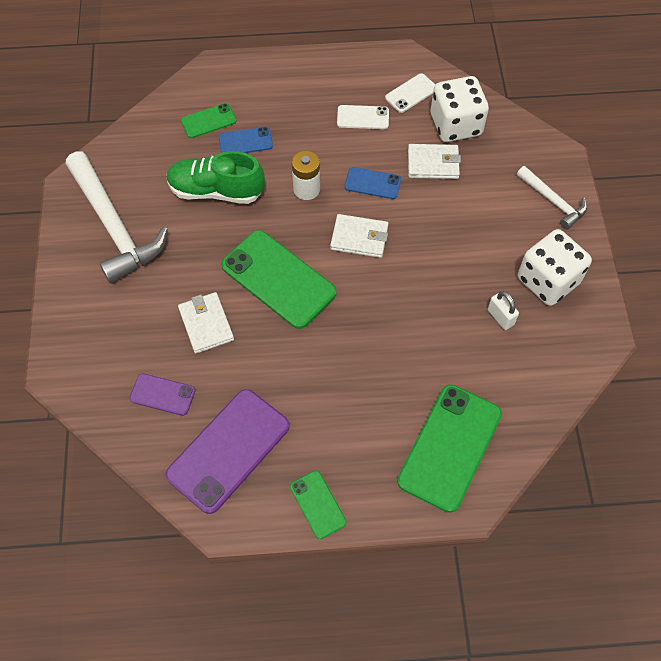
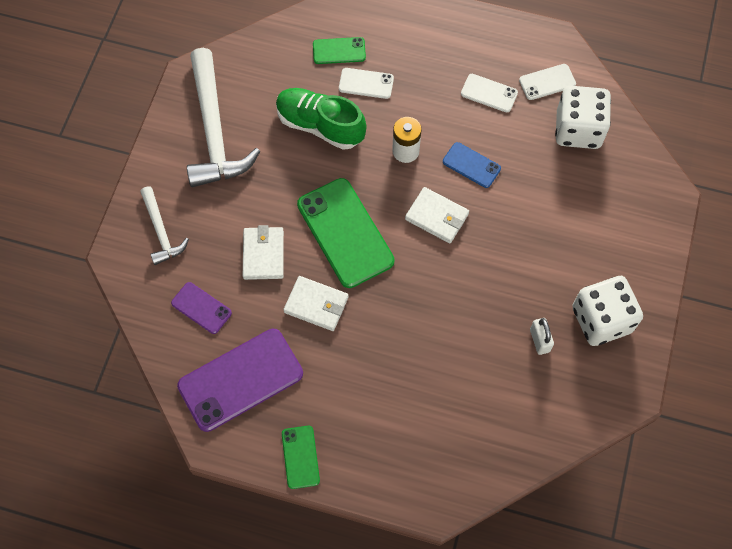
camera: 20 degrees right, 5 degrees up
blue phone [218,127,273,153] -> white phone [339,68,394,99]
green phone [397,384,502,513] -> none
white wallet [408,144,461,179] -> white wallet moved to [283,276,349,331]
white hammer [517,166,587,230] -> white hammer moved to [140,187,189,265]

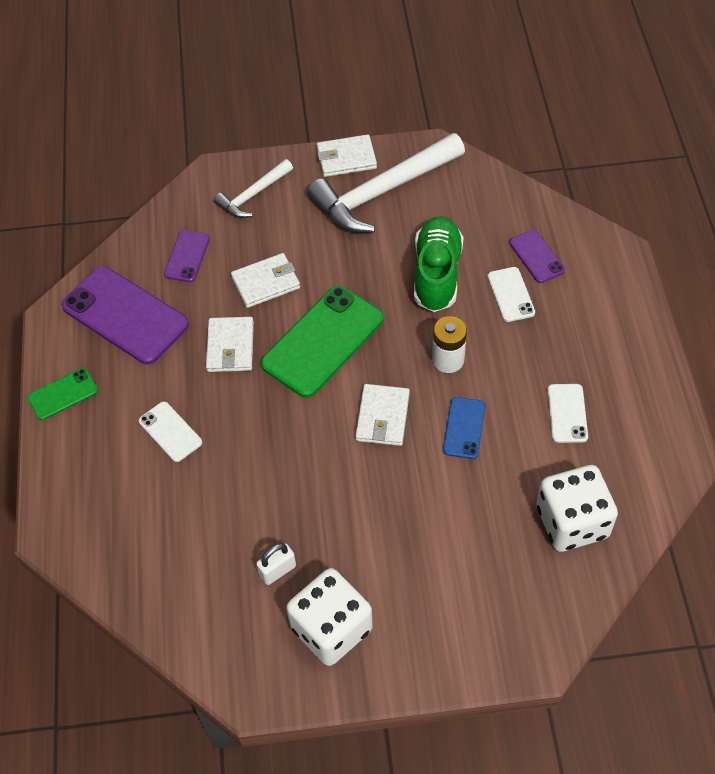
camera: 70 degrees right, 10 degrees down
green phone [313,37,366,64] -> purple phone [509,230,565,283]
white phone [519,64,576,100] -> white phone moved to [139,402,202,462]
none -> white wallet [317,134,377,177]

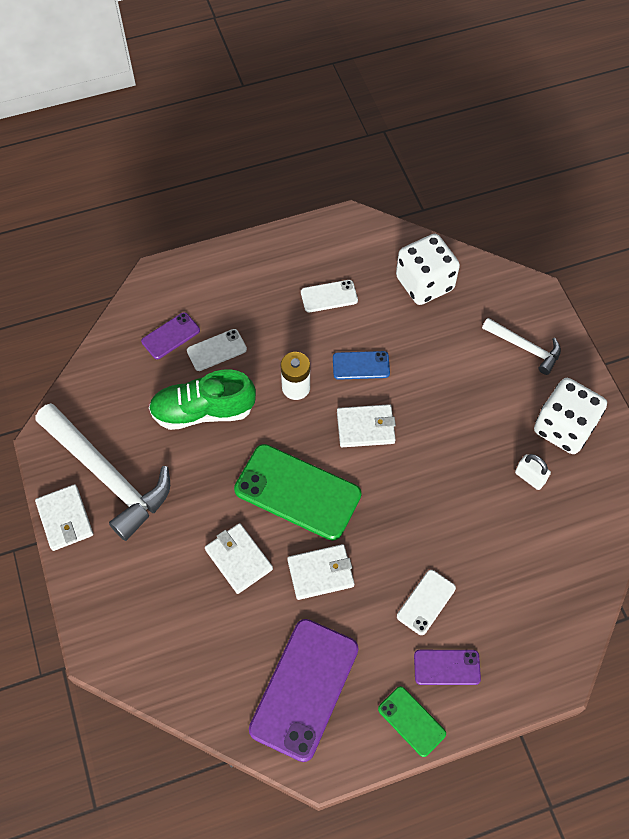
camera: 105 degrees left, 5 degrees up
purple phone [164,230,210,282] -> purple phone moved to [414,650,481,685]
white hammer [214,159,293,218] -> white hammer moved to [482,318,561,375]

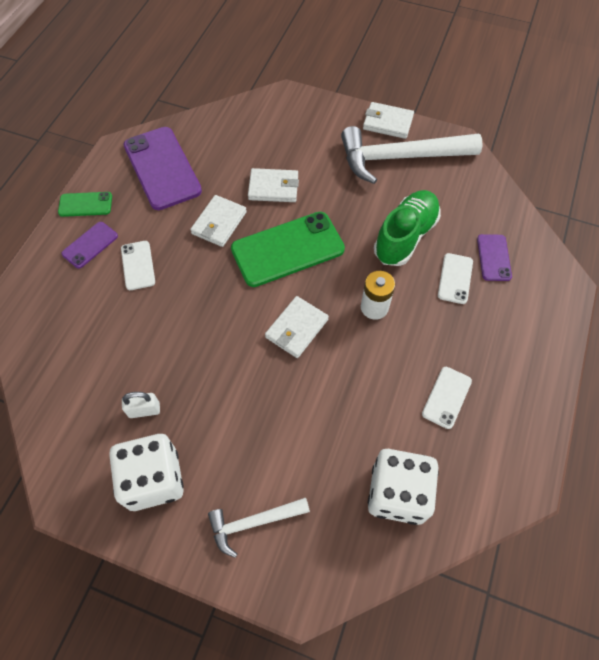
camera: 130 degrees right, 0 degrees up
blue phone [333,351,390,380] -> none

